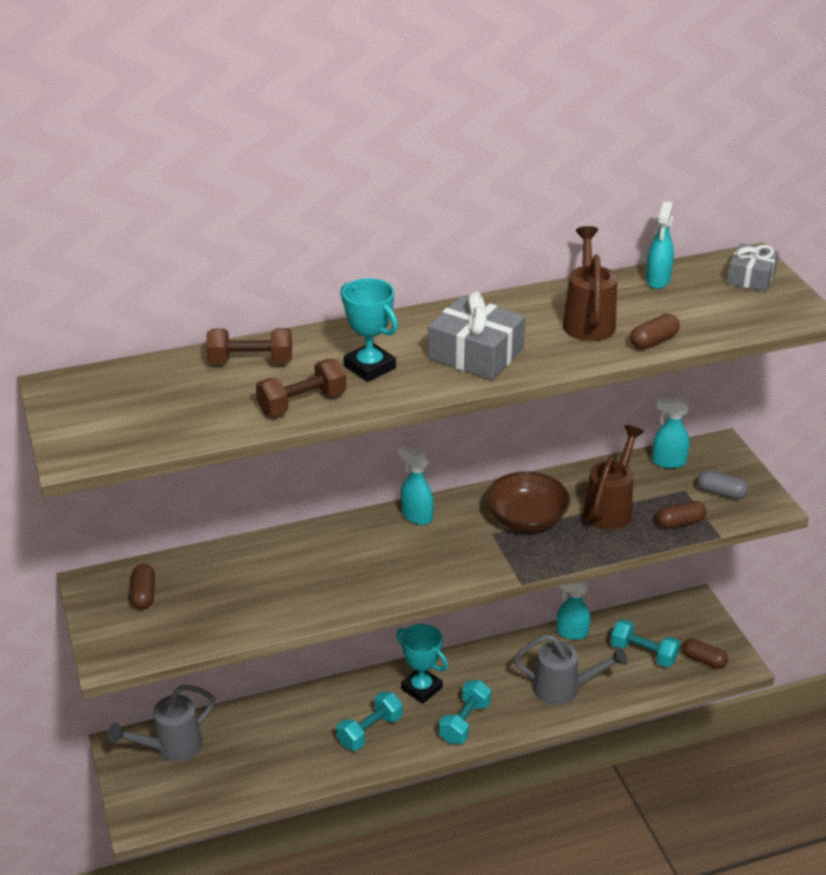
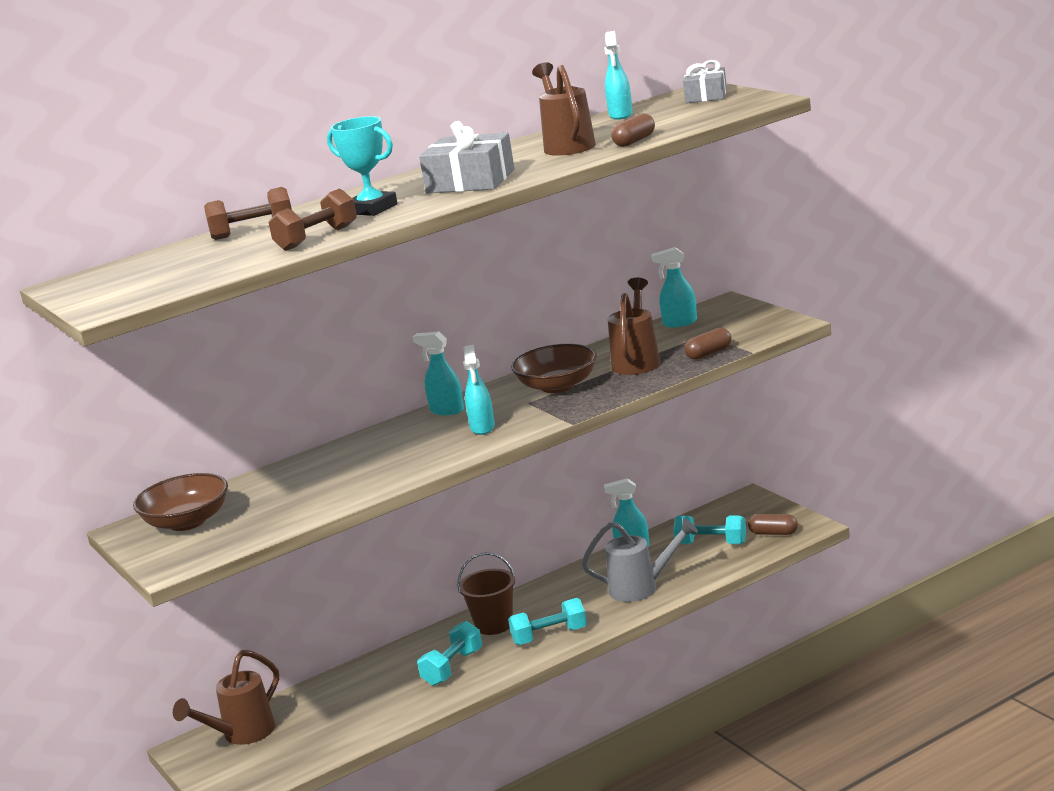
camera: 10 degrees left, 15 degrees down
grey watering can [107,685,215,762] -> brown watering can [173,650,279,745]
brown capsule [130,564,155,609] -> brown bowl [133,473,228,531]
turquoise trophy [396,624,448,704] -> brown bucket [457,552,515,635]
turquoise dumbbell [439,680,491,744] -> turquoise dumbbell turned 60 degrees clockwise [508,598,587,645]
grey capsule [697,470,748,499] -> none
none -> turquoise spray bottle [463,345,495,435]

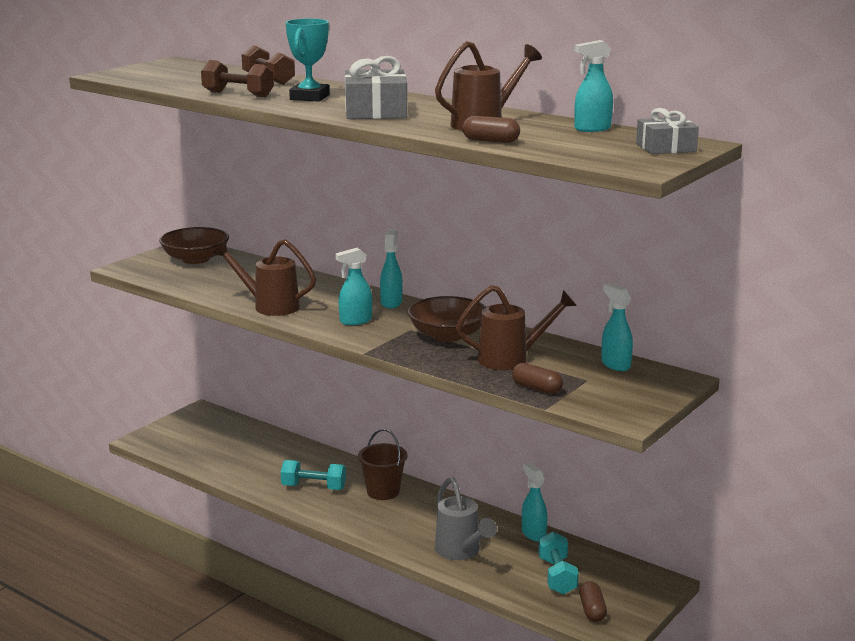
camera: 65 degrees right, 0 degrees up
brown watering can [173,650,279,745] -> brown watering can moved to [213,239,316,316]
turquoise dumbbell [508,598,587,645] -> none

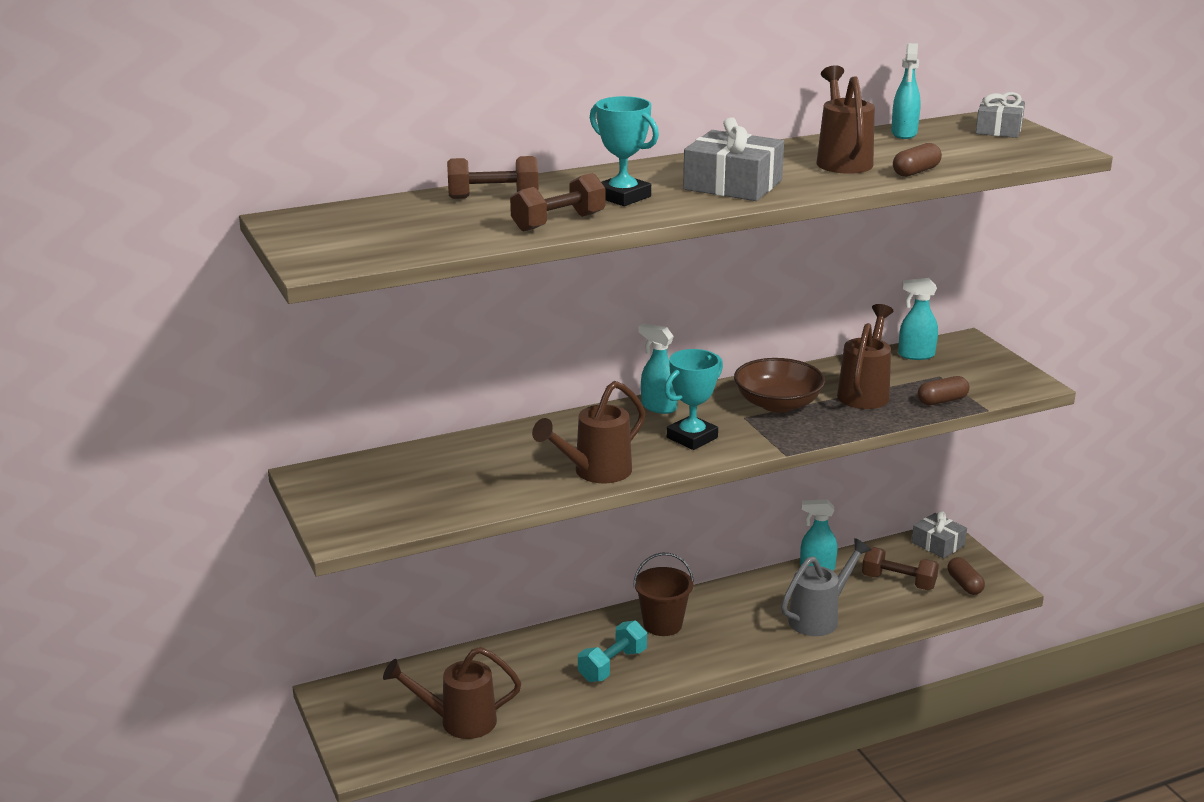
camera: 60 degrees left, 5 degrees up
brown bowl [159,227,229,264] -> none
turquoise spray bottle [335,248,372,325] -> turquoise trophy [664,349,723,450]
grey watering can [435,477,497,560] -> grey watering can turned 45 degrees counterclockwise [781,538,872,636]
turquoise dumbbell [538,532,579,595] -> brown dumbbell [862,547,939,590]
brown capsule [579,581,607,622] -> brown capsule turned 45 degrees clockwise [947,557,985,595]
none -> brown watering can [383,647,521,739]
none -> grey gift [912,511,967,558]

